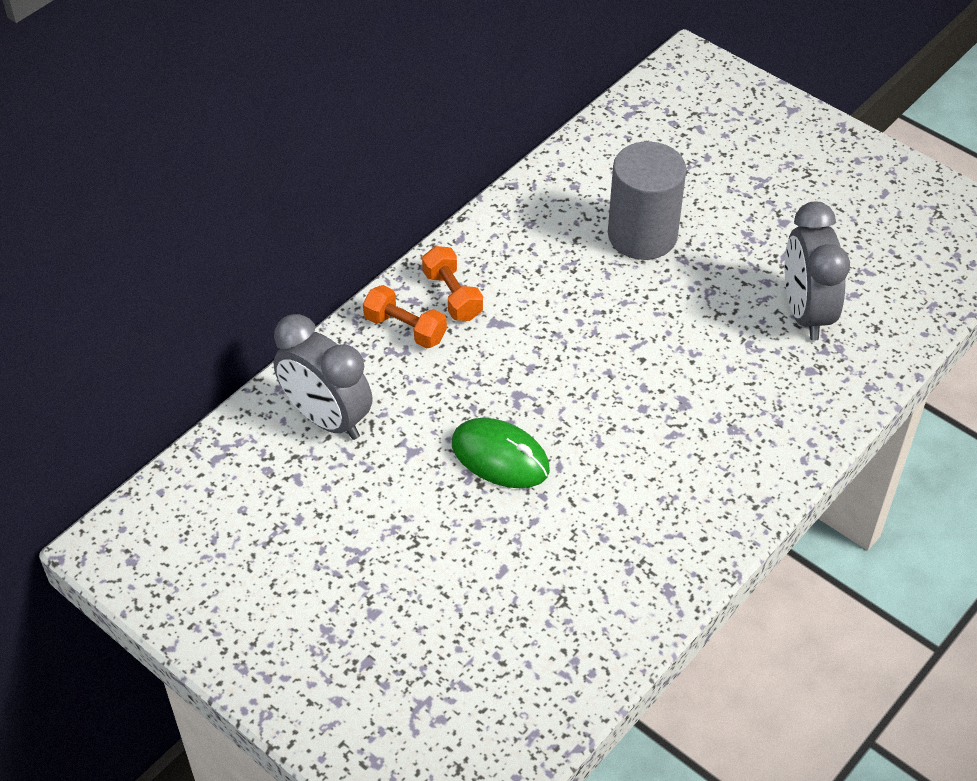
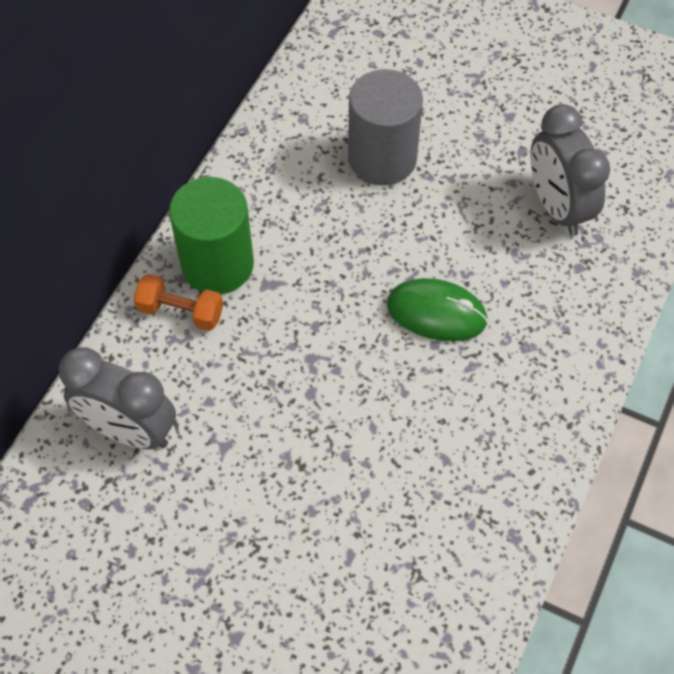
camera: 15 degrees left, 10 degrees up
orange dumbbell [422,246,483,321] -> green cylinder [169,177,254,294]
green mouse [452,418,550,488] -> green mouse moved to [387,278,488,341]

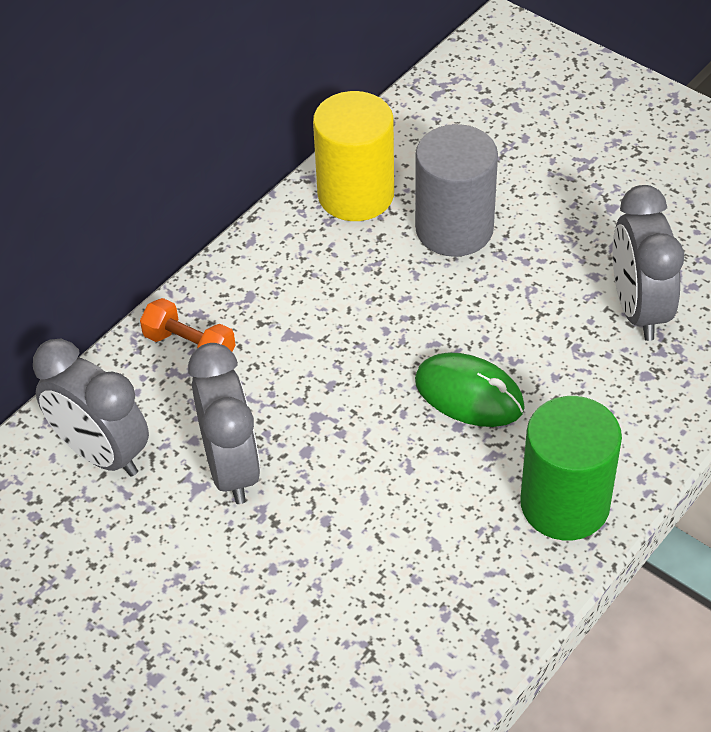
camera: 15 degrees right, 10 degrees down
green cylinder [169,177,254,294] -> green cylinder moved to [520,396,622,540]
none -> grey clock [188,343,260,504]
none -> yellow cylinder [313,91,394,221]

